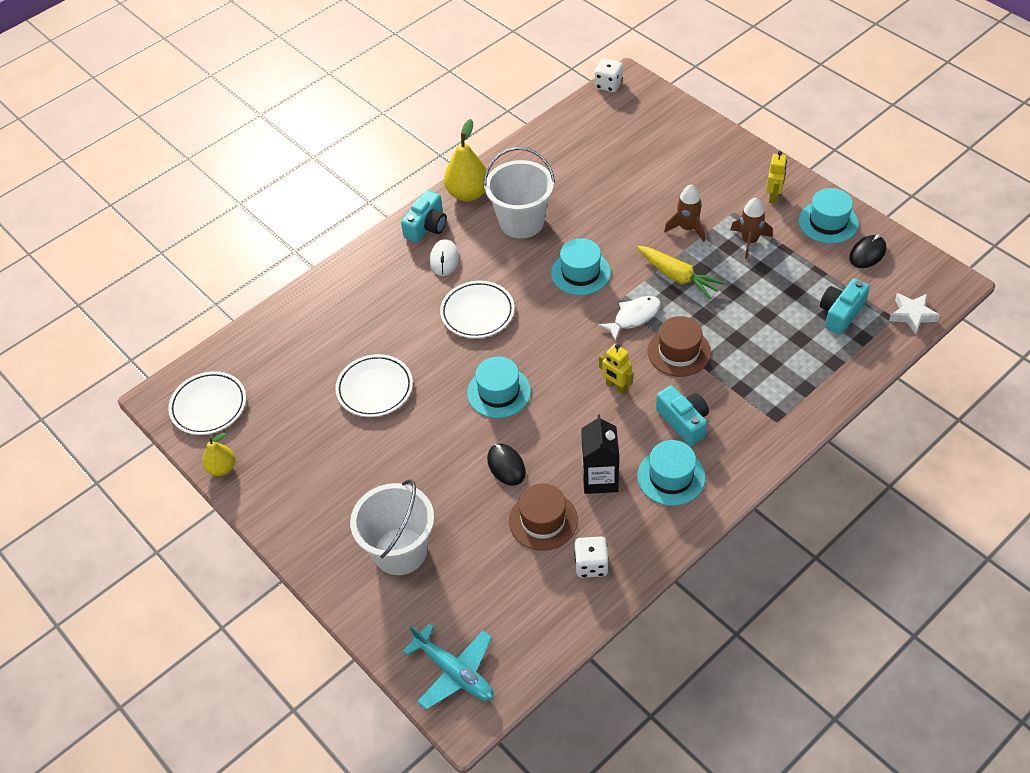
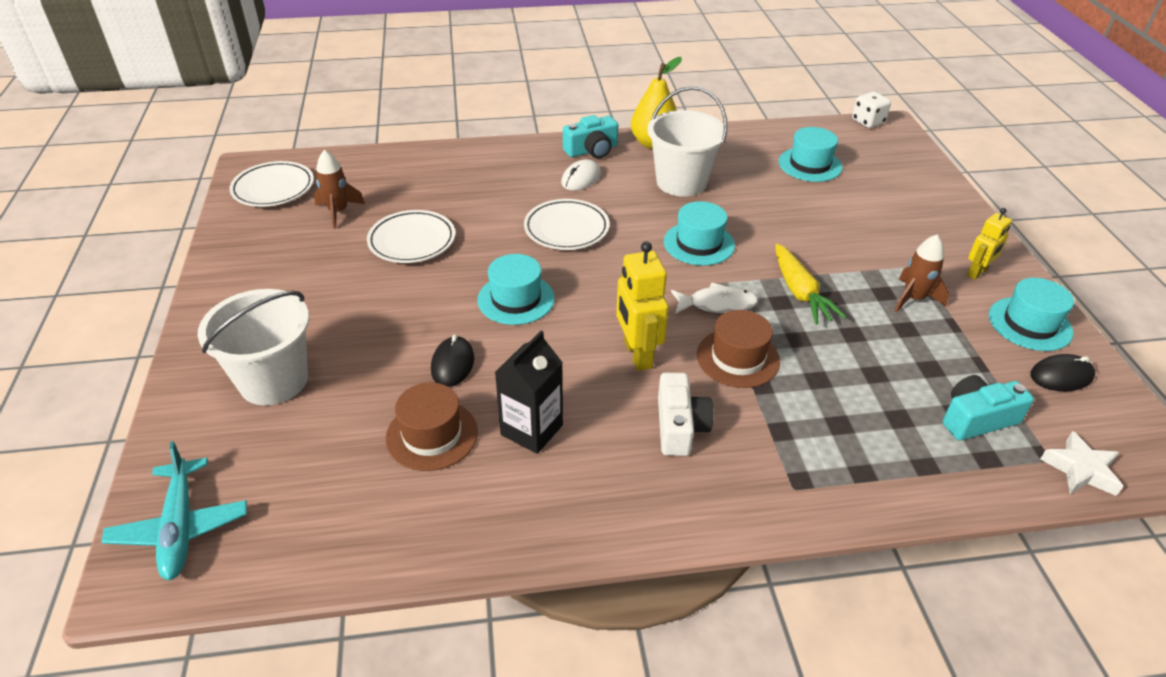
camera: 30 degrees right, 10 degrees down
yellow pear [202,433,235,476] -> none
white dice [574,536,609,578] -> none
yellow robot [599,344,633,394] -> yellow robot [616,241,669,371], size x1.61
turquoise hat [637,440,705,506] -> turquoise hat moved to [778,127,842,182]
turquoise camera [656,386,709,446] -> white camera [658,373,713,456]
brown rocket [664,185,705,242] -> brown rocket moved to [314,150,365,229]

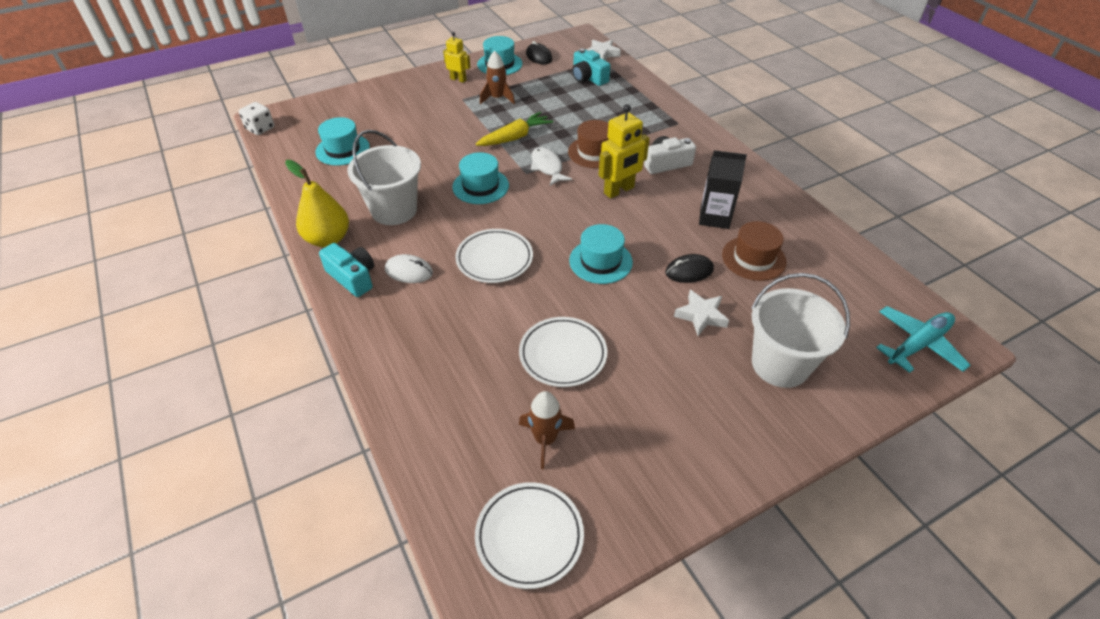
camera: 110 degrees left, 5 degrees up
none -> white star [674,290,729,336]

